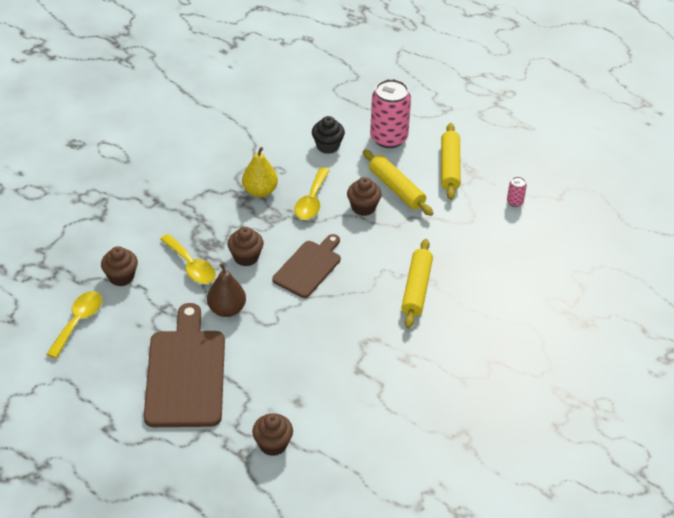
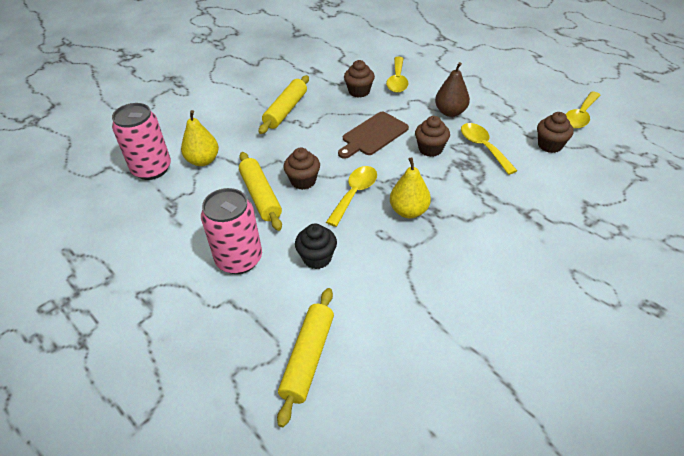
camera: 165 degrees left, 0 degrees up
brown cutting board [144,303,225,427] -> none
brown cupcake [252,413,293,456] -> brown cupcake moved to [344,60,375,98]
yellow rolling pin [441,123,461,200] -> yellow rolling pin moved to [277,288,334,427]
pink can [507,177,527,207] -> pink can [112,103,171,180], size x2.33
none -> yellow pear [181,110,219,166]
none -> yellow spoon [386,57,409,93]

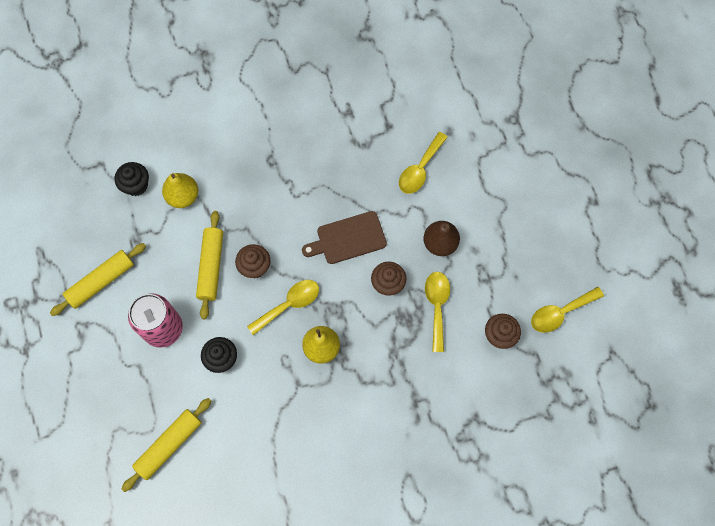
camera: 25 degrees right, 25 degrees up
pink can [112,103,171,180] -> black cupcake [115,162,149,196]
yellow rolling pin [259,75,309,134] -> yellow rolling pin moved to [50,243,146,316]
brown cupcake [344,60,375,98] -> none

